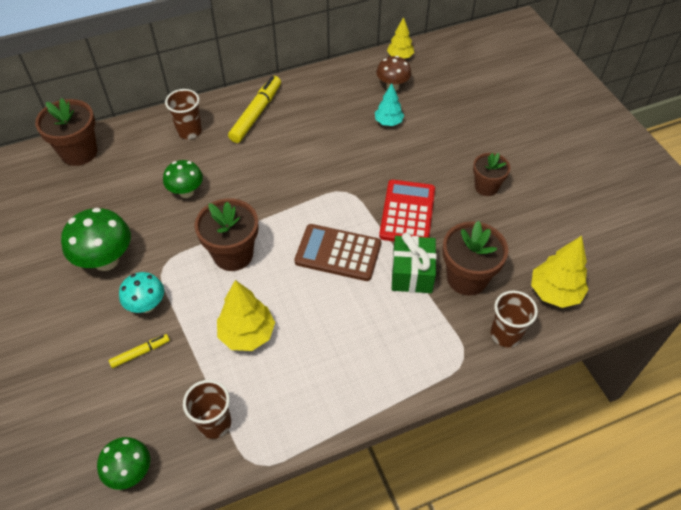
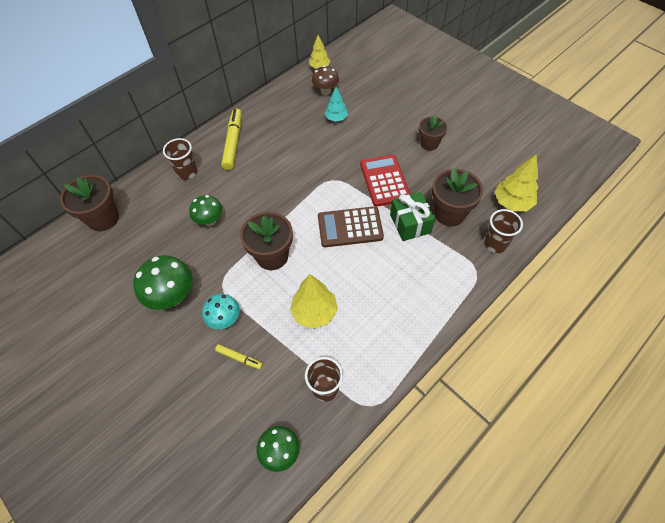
camera: 20 degrees left, 5 degrees up
yellow marker [109,334,170,368] -> yellow marker turned 75 degrees clockwise [215,344,263,369]

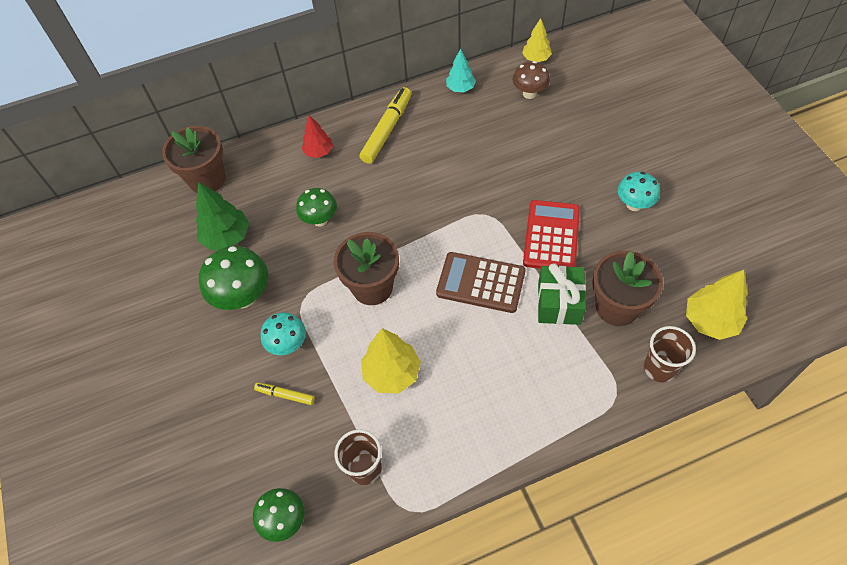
camera: 25 degrees right, 0 degrees up
brown cup [163,138,197,180] -> red tree [302,115,333,158]
yellow marker [215,344,263,369] -> yellow marker turned 150 degrees clockwise [254,383,315,405]
turquoise tree [325,87,348,122] -> turquoise tree moved to [446,49,476,92]
brown flower pot [419,115,447,151] -> turquoise mushroom [618,172,660,211]
none -> green tree [196,182,249,250]

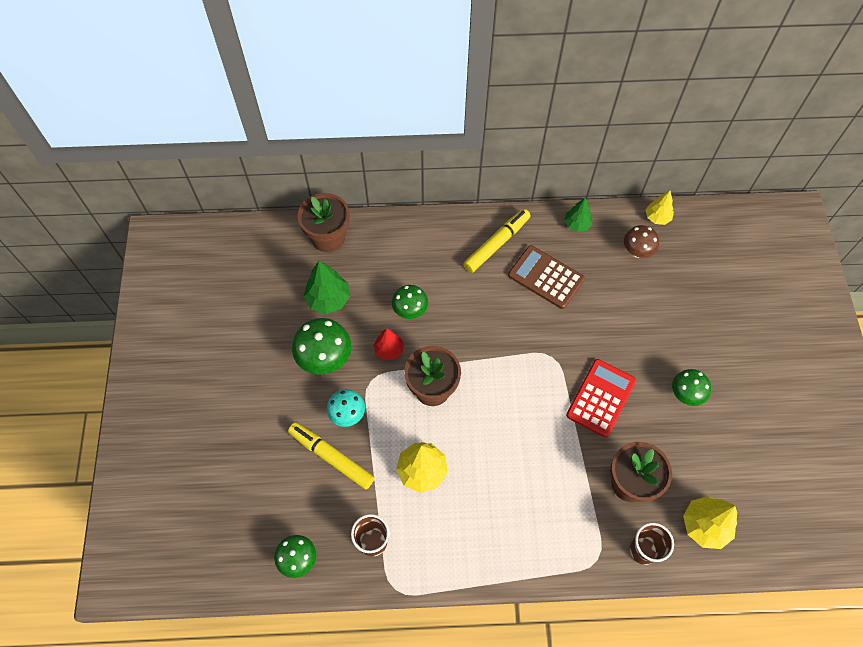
camera: 15 degrees right, 5 degrees up
yellow marker [254,383,315,405] -> yellow marker [288,422,375,489], size x1.91
red tree [302,115,333,158] -> red tree moved to [373,328,404,360]
brown calculator [436,252,525,313] -> brown calculator moved to [508,245,585,309]
turquoise tree [446,49,476,92] -> green tree [564,198,593,232]
green gift [538,263,586,325] -> none
turquoise mushroom [618,172,660,211] -> green mushroom [672,369,711,406]

